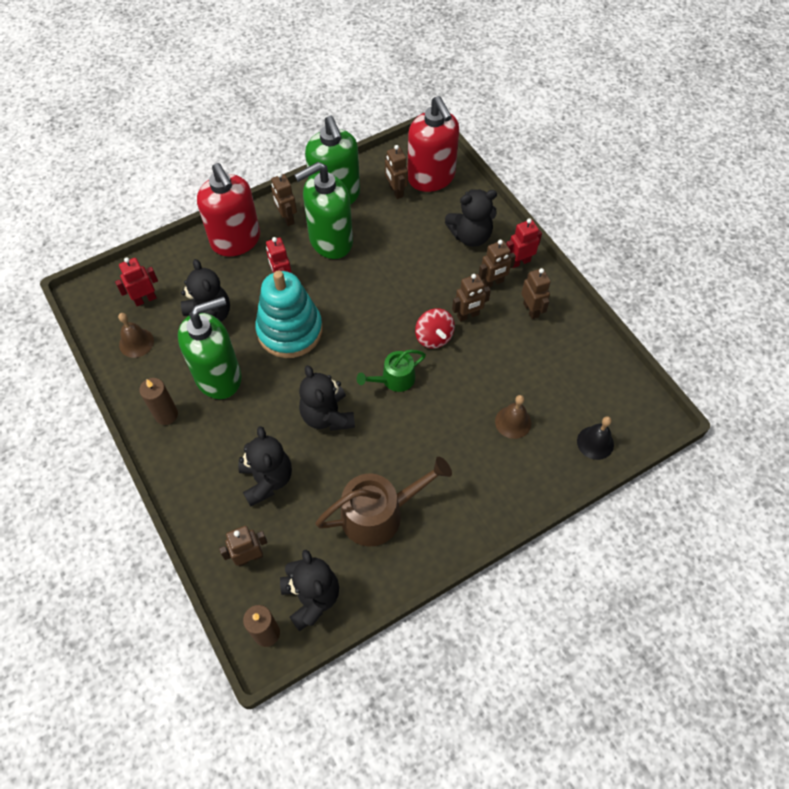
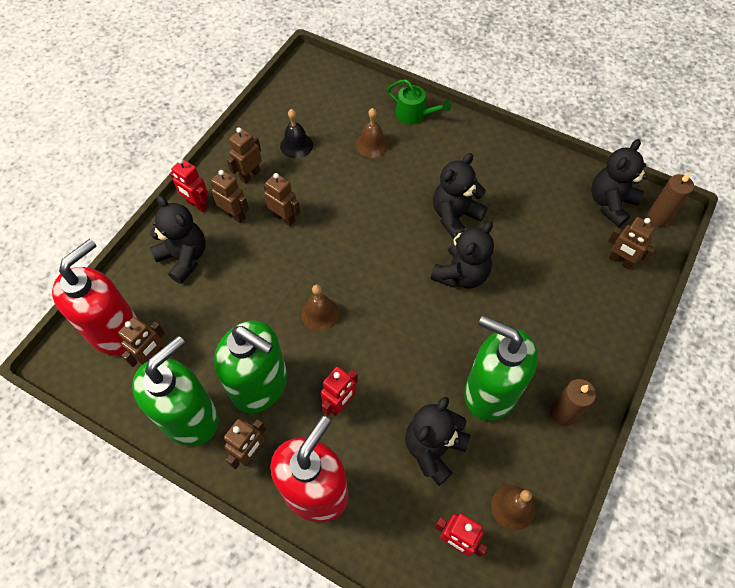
camera: 120 degrees left, 0 degrees up
black teddy bear [238,426,292,507] -> black teddy bear moved to [433,153,488,239]
turquoise stacking toy [255,271,322,358] -> none
brown watering can [315,457,452,547] -> none
green watering can [357,350,426,392] -> green watering can moved to [387,79,451,124]
red spinning top [415,308,455,349] -> none
black bell [577,416,614,460] -> black bell moved to [280,109,313,159]
none -> brown bell [301,285,339,331]

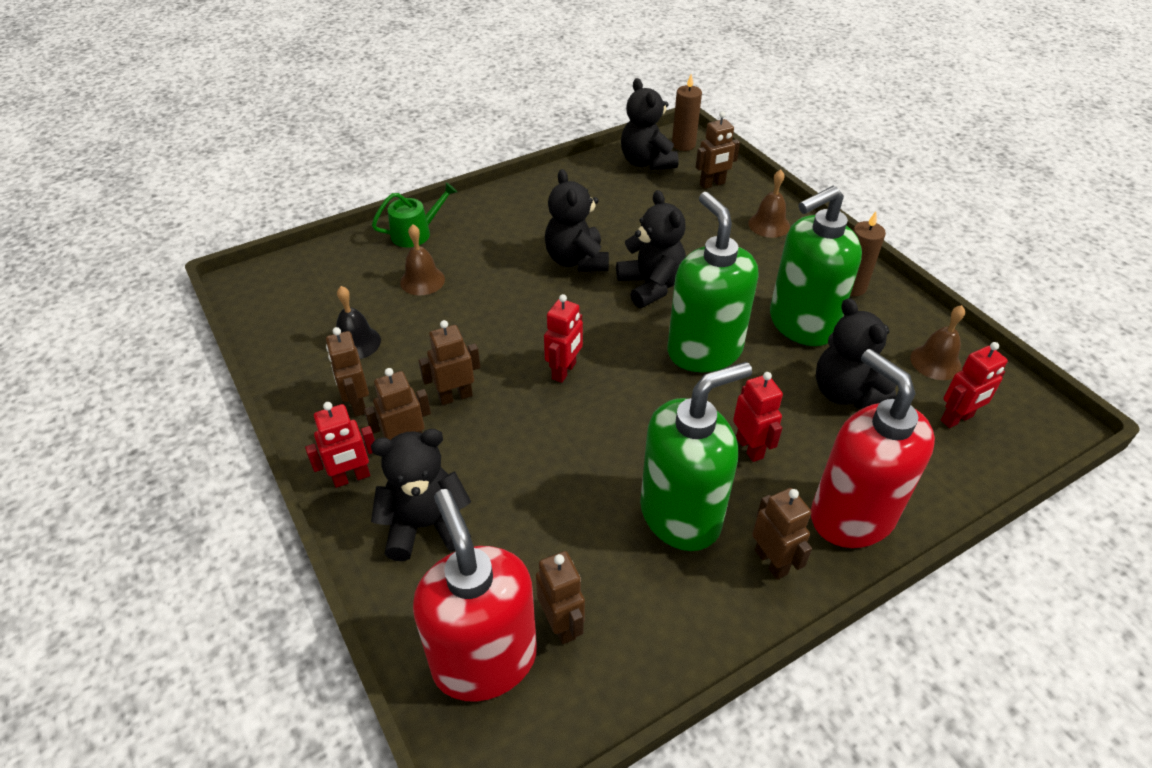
camera: 60 degrees left, 15 degrees down
green soap dispenser [132,336,219,446] -> green soap dispenser moved to [667,192,758,373]
brown bell [301,285,339,331] -> brown bell moved to [748,169,790,238]
none -> red robot [544,294,583,383]

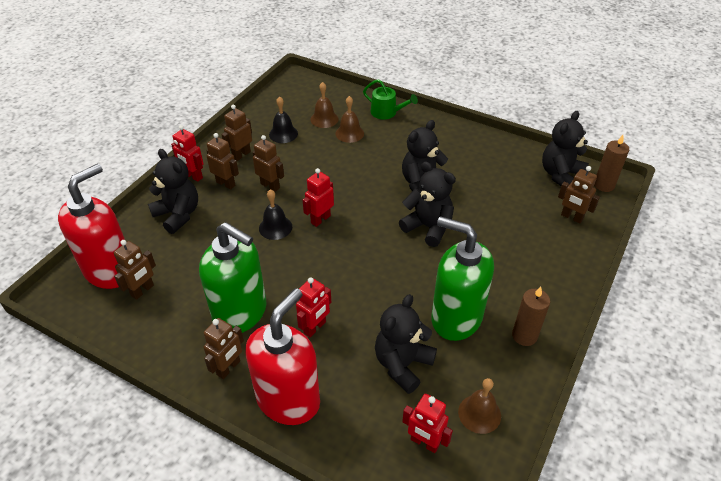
camera: 60 degrees right, 0 degrees up
red robot [544,294,583,383] -> red robot turned 135 degrees clockwise [303,168,334,227]
black teddy bear [616,190,686,308] -> black teddy bear turned 90 degrees counterclockwise [399,162,456,247]
green soap dispenser [667,192,758,373] -> none
brown bell [748,169,790,238] -> brown bell moved to [310,82,339,128]
none -> black bell [259,189,292,240]

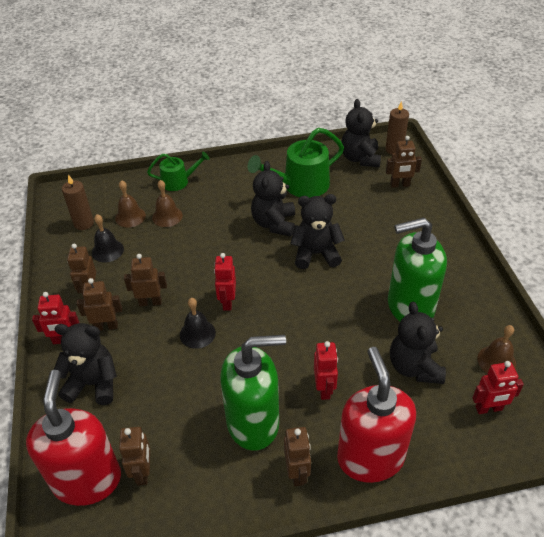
camera: 40 degrees left, 0 degrees up
brown candle [512,287,550,346] -> brown candle moved to [62,175,94,230]
none -> green watering can [248,128,344,198]

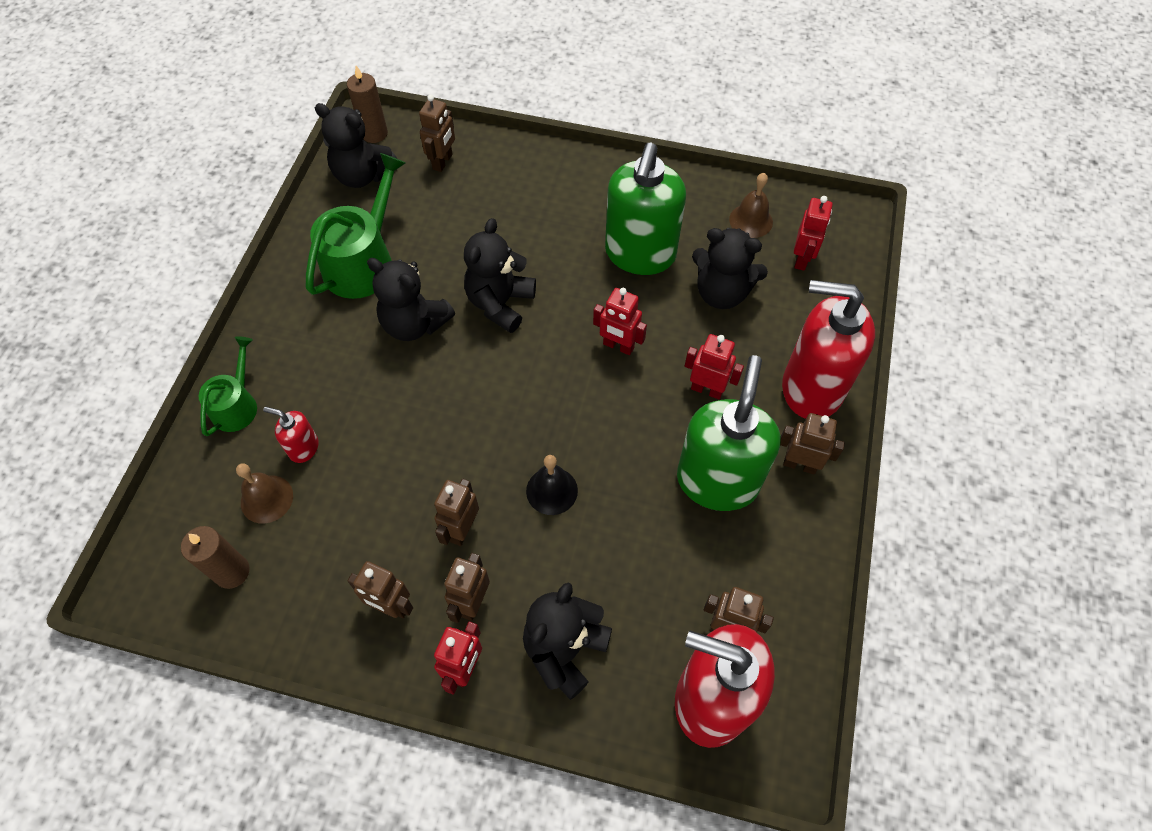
camera: 65 degrees left, 15 degrees up
black bell [92,214,124,262] -> none
brown bell [152,180,183,227] -> red soap dispenser [263,407,319,463]
red robot [214,253,236,310] -> red robot moved to [593,288,647,355]
green watering can [248,128,344,198] -> green watering can turned 150 degrees counterclockwise [306,153,406,299]

